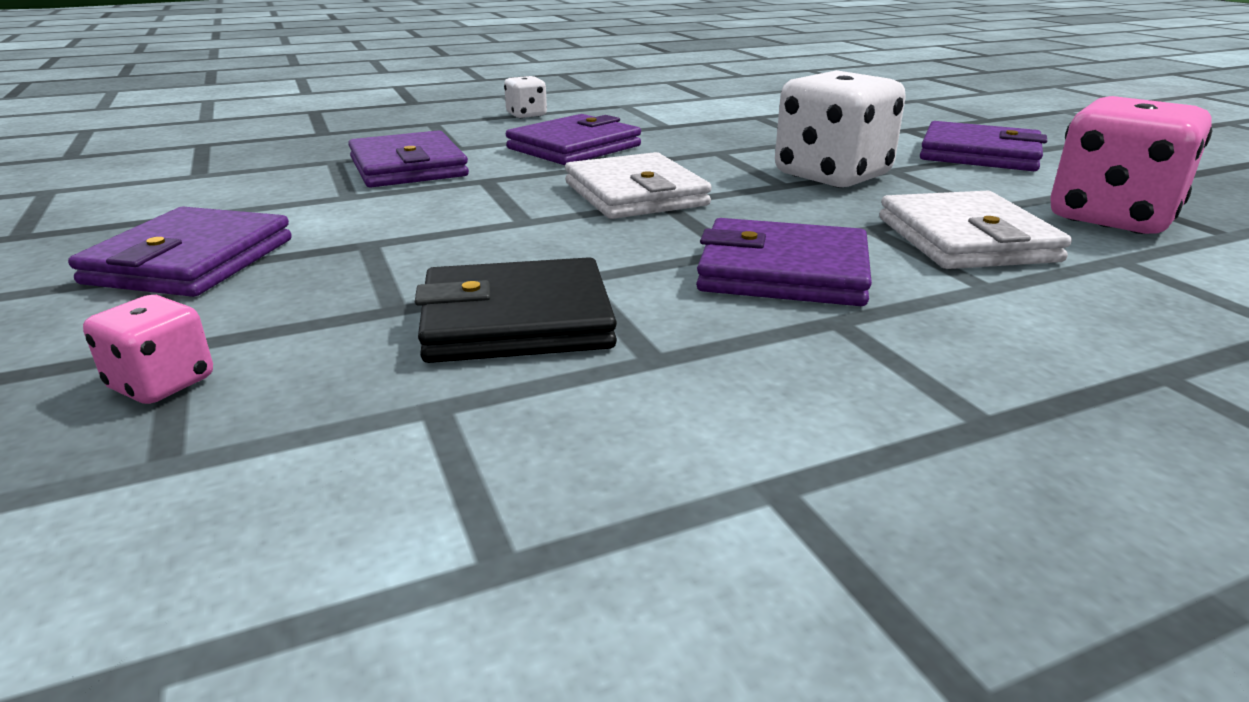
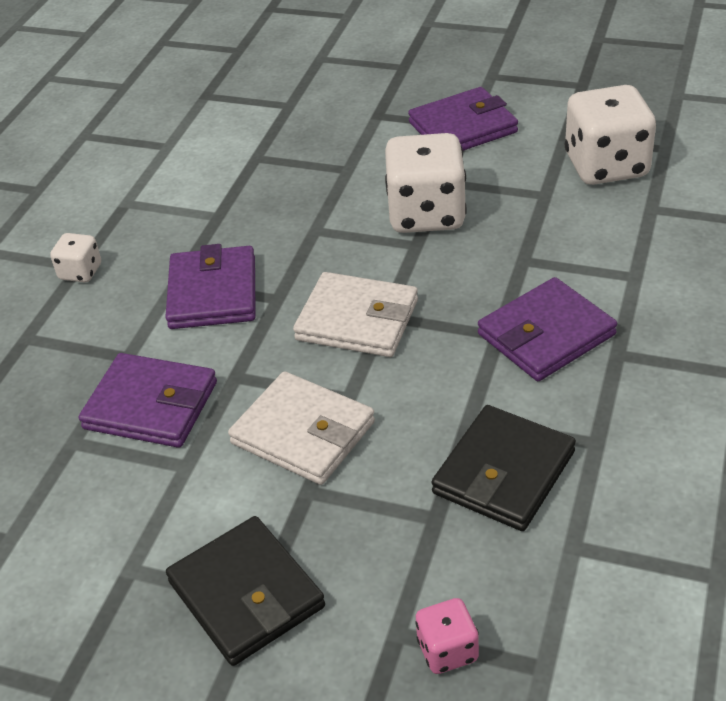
camera: 45 degrees left, 15 degrees up
purple wallet [68,207,292,297] -> black wallet [166,516,325,666]
white wallet [879,191,1072,269] -> white wallet moved to [228,371,375,485]
pink dice [1050,96,1212,234] -> white dice [565,85,656,185]

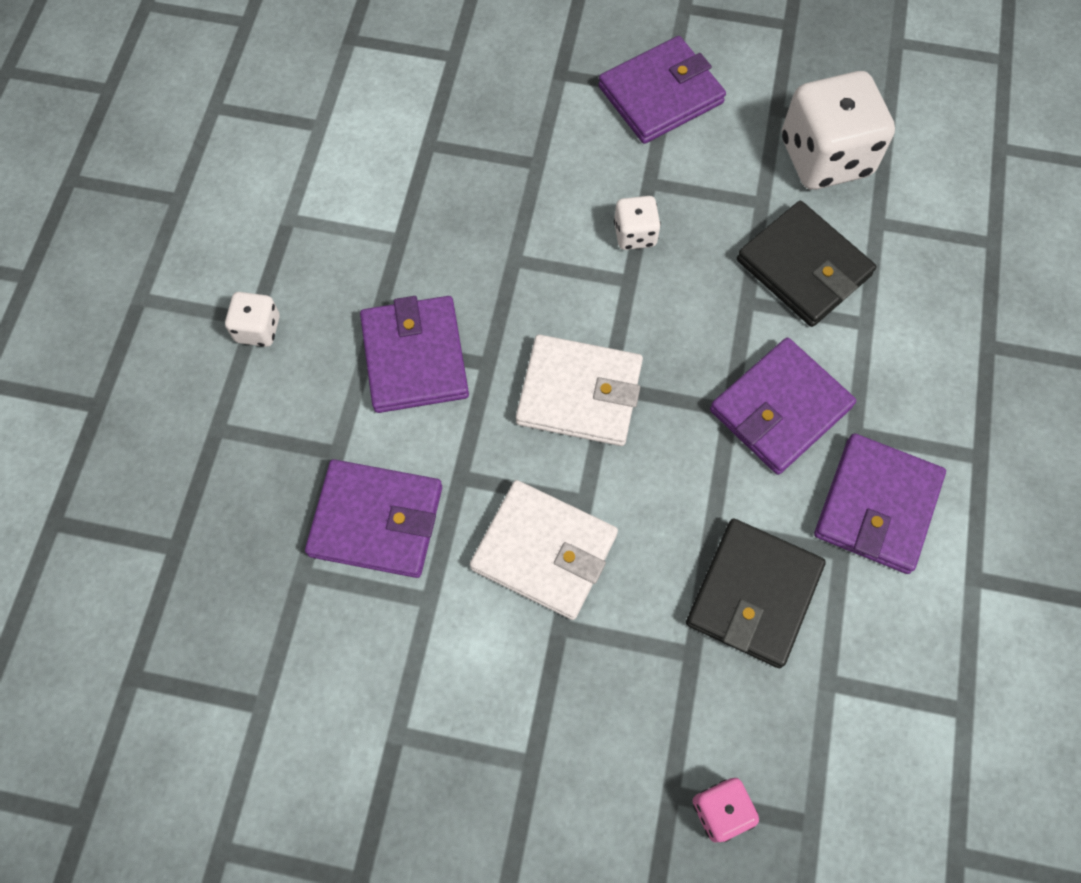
camera: 10 degrees left, 25 degrees up
black wallet [166,516,325,666] -> black wallet moved to [737,201,876,327]
white dice [385,133,467,233] -> white dice [614,196,661,250], size x0.48
none -> purple wallet [814,433,946,574]

